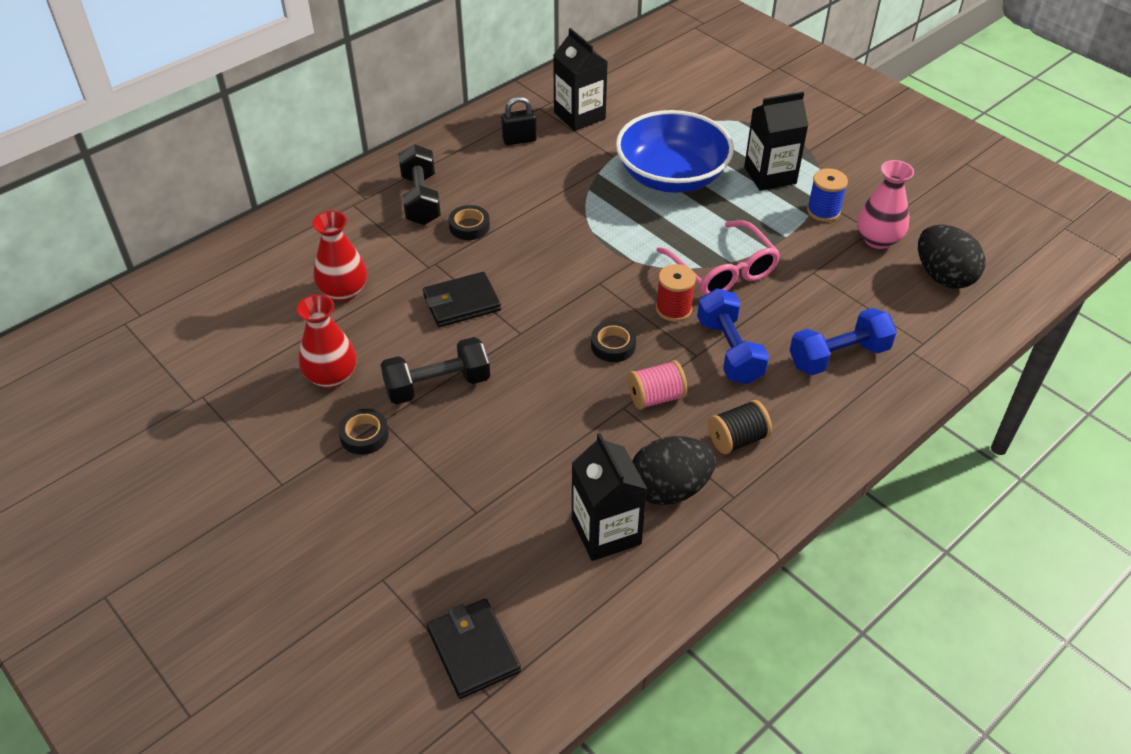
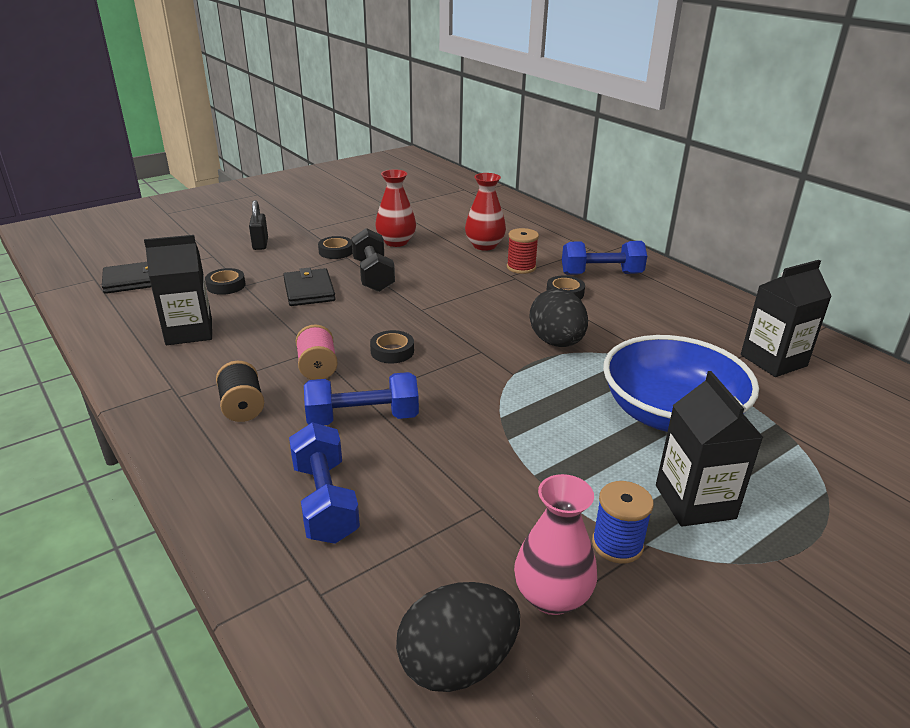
camera: 95 degrees right, 15 degrees down
black dumbbell [398,144,441,225] -> blue dumbbell [562,241,647,275]
black wallet [423,272,501,327] -> black wallet moved to [283,268,336,306]
black padlock [501,97,537,145] -> black padlock moved to [249,200,268,250]
black egg [632,436,716,505] -> black egg moved to [529,288,588,347]
pink glasses [656,220,780,296] -> none
red spool [656,264,696,322] -> red spool moved to [507,228,539,274]
none -> black tape [205,268,246,295]

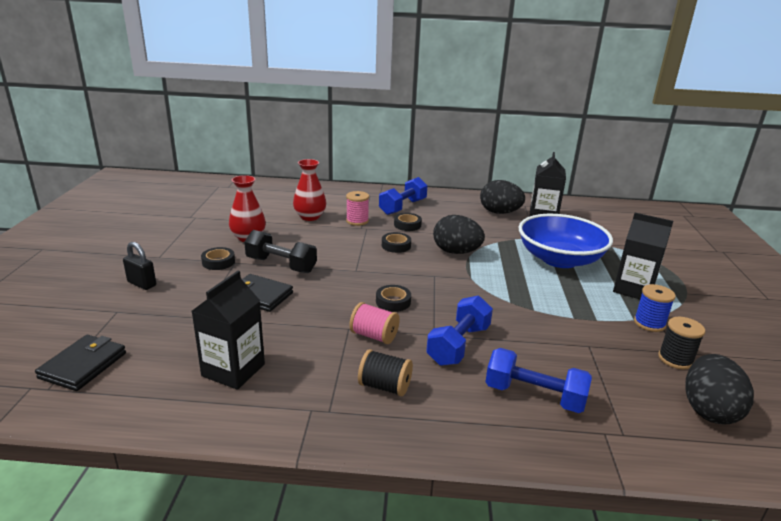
camera: 50 degrees left, 5 degrees down
black tape [205,268,246,295] -> black tape moved to [382,232,411,253]
red spool [507,228,539,274] -> pink spool [346,191,369,226]
pink vase [514,474,597,615] -> black spool [658,317,705,369]
none -> black egg [480,180,525,214]

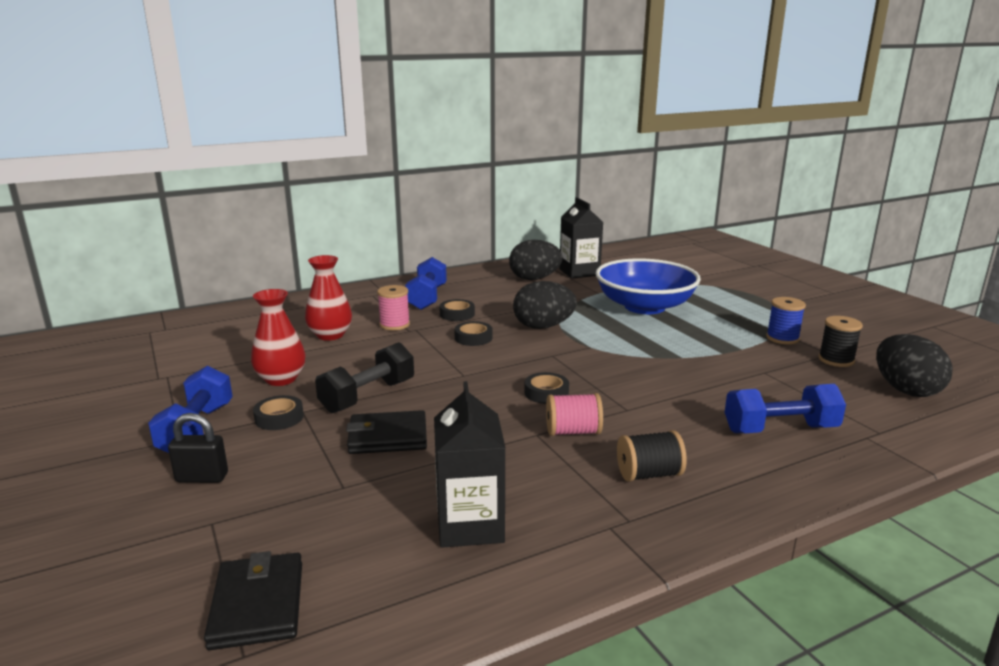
camera: 30 degrees left, 5 degrees down
black dumbbell [244,230,317,273] -> black dumbbell turned 45 degrees counterclockwise [315,342,414,413]
blue dumbbell [426,295,493,366] -> blue dumbbell moved to [148,366,233,453]
black carton [613,213,673,299] -> none

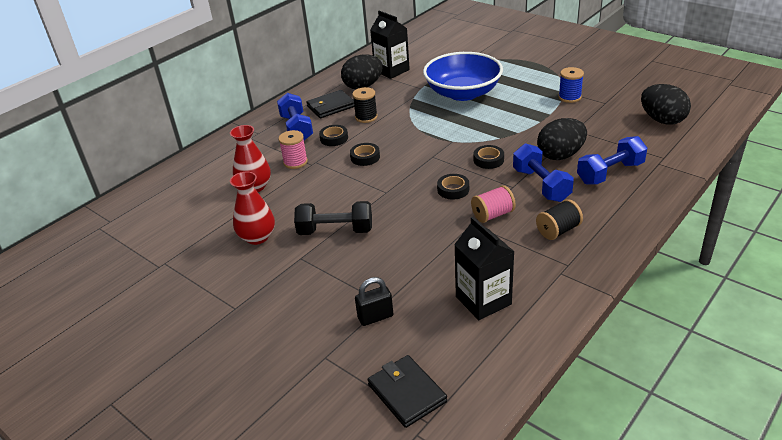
camera: 20 degrees left, 15 degrees up
blue dumbbell [148,366,233,453] -> blue dumbbell moved to [513,143,574,202]
black padlock [168,413,228,483] -> black padlock moved to [355,277,393,326]
black tape [253,395,304,430] -> black tape moved to [474,145,504,169]
black dumbbell [315,342,414,413] -> black dumbbell turned 75 degrees clockwise [294,201,372,235]
black wallet [346,410,427,454] -> black wallet moved to [306,90,354,118]
black egg [513,281,577,329] -> black egg moved to [537,118,587,160]
black spool [819,316,863,367] -> black spool moved to [352,87,378,123]

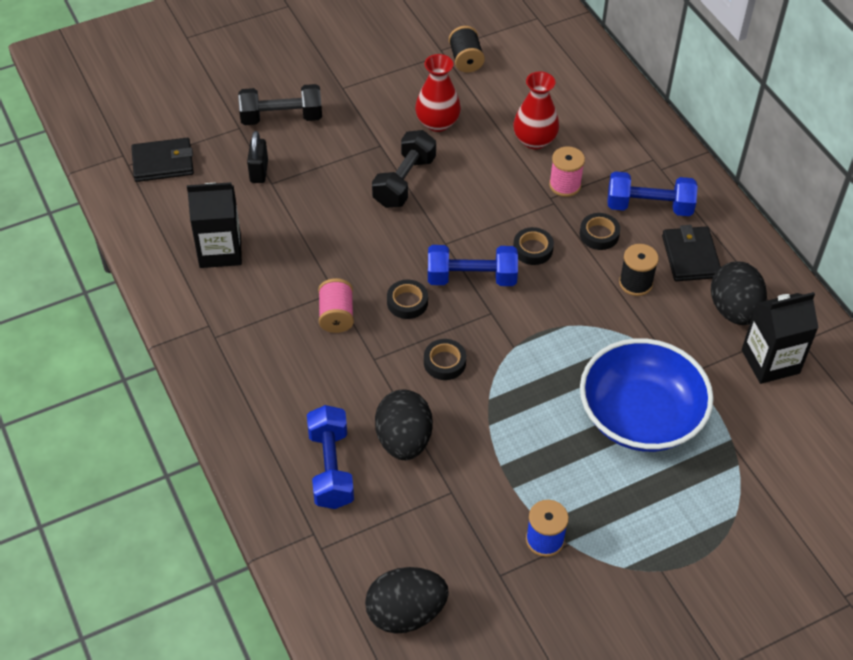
camera: 110 degrees right, 15 degrees up
blue dumbbell [513,143,574,202] -> blue dumbbell moved to [428,245,518,286]
black spool [536,199,583,240] -> black spool moved to [449,26,485,73]
none -> black dumbbell [238,84,322,125]

